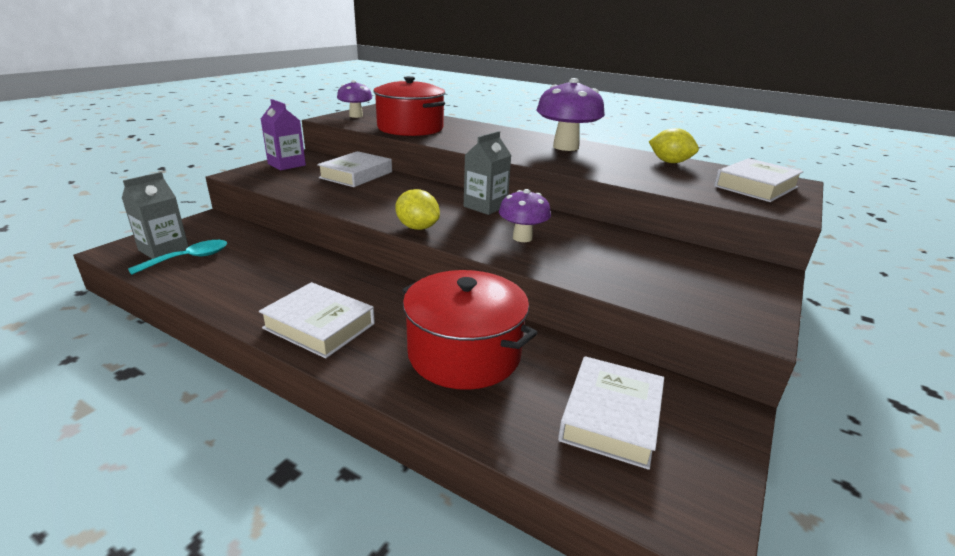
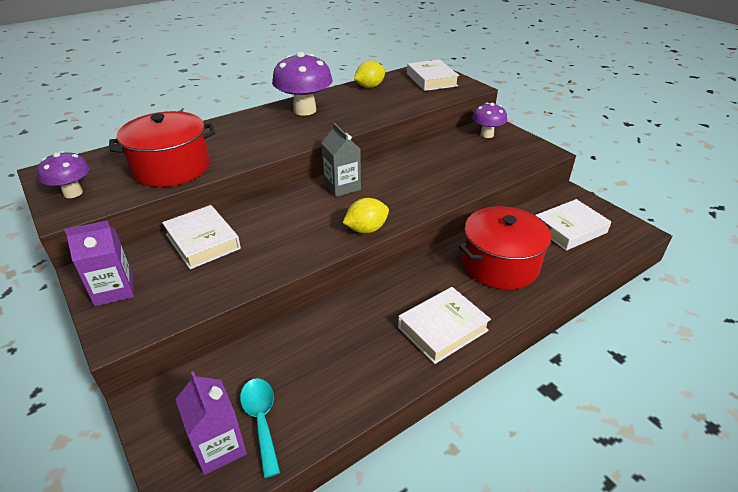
camera: 65 degrees left, 10 degrees up
grey carton [122,172,189,259] -> purple carton [175,371,247,475]
purple mushroom [499,189,551,242] -> purple mushroom moved to [472,103,507,138]
white book [558,356,664,470] -> white book turned 75 degrees counterclockwise [535,199,611,251]

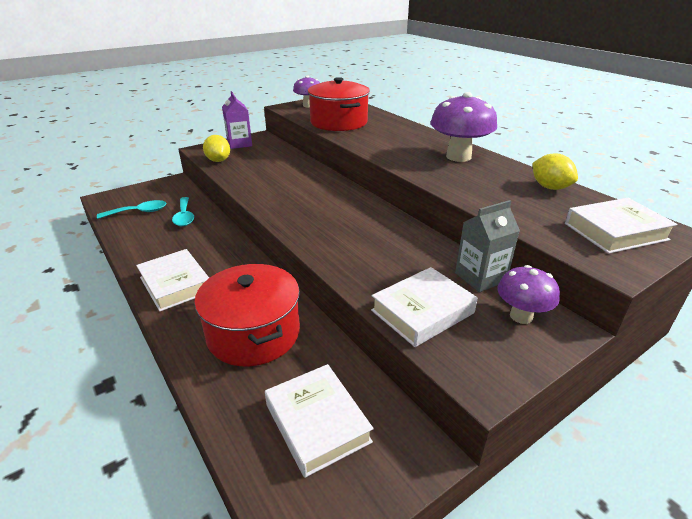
camera: 90 degrees right, 5 degrees down
white book [162,205,241,269] -> white book moved to [371,267,478,347]
purple carton [175,371,247,475] -> none
grey carton [321,123,361,197] -> grey carton moved to [455,200,520,292]
yellow lemon [343,198,389,233] -> yellow lemon moved to [203,135,230,162]
none -> turquoise spoon [172,197,194,226]

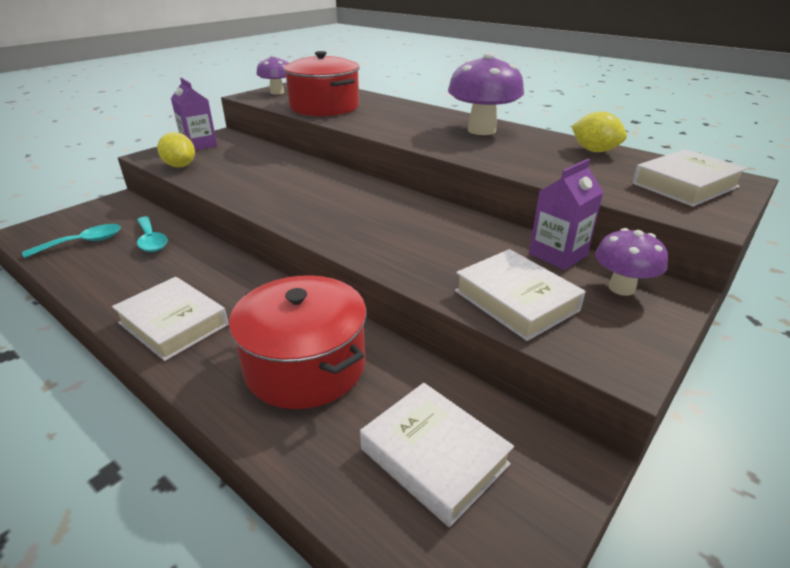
camera: 15 degrees left, 0 degrees up
white book [371,267,478,347] -> white book turned 75 degrees counterclockwise [455,249,586,341]
grey carton [455,200,520,292] -> purple carton [529,159,603,270]

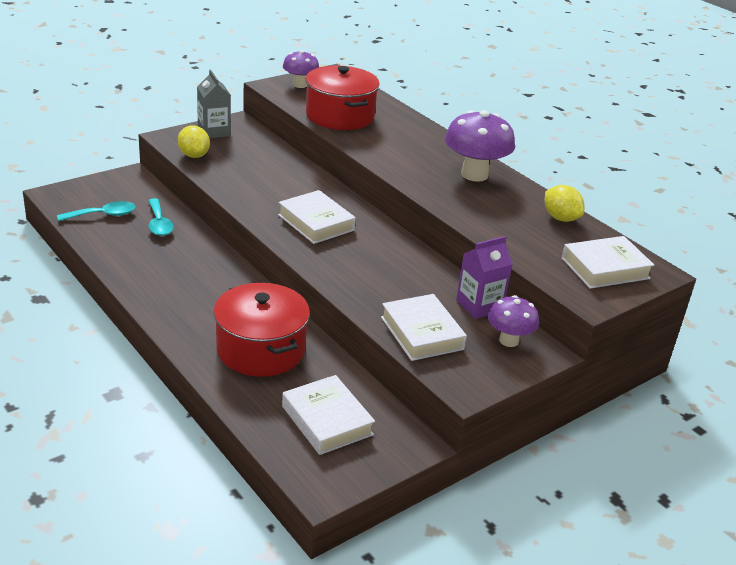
camera: 10 degrees right, 0 degrees up
white book [112,277,228,361] -> white book moved to [278,190,356,244]
purple carton [171,78,217,151] -> grey carton [197,69,231,138]

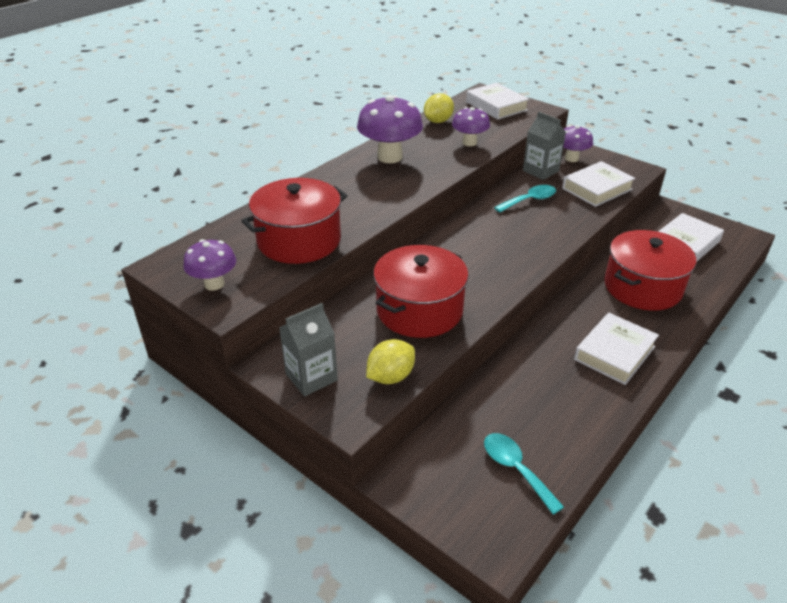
camera: 100 degrees left, 5 degrees up
turquoise spoon [148,198,174,236] -> turquoise spoon moved to [494,185,556,213]
white book [278,190,356,244] -> white book moved to [574,313,659,385]
purple carton [456,236,513,319] -> grey carton [523,112,566,180]
none -> red pot [374,245,469,338]
none -> purple mushroom [452,107,490,146]

